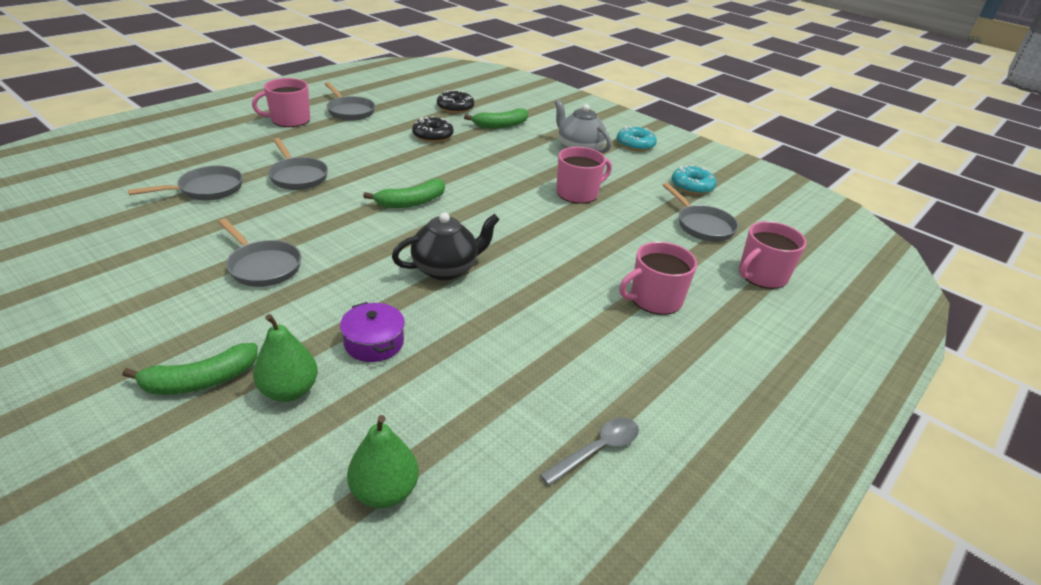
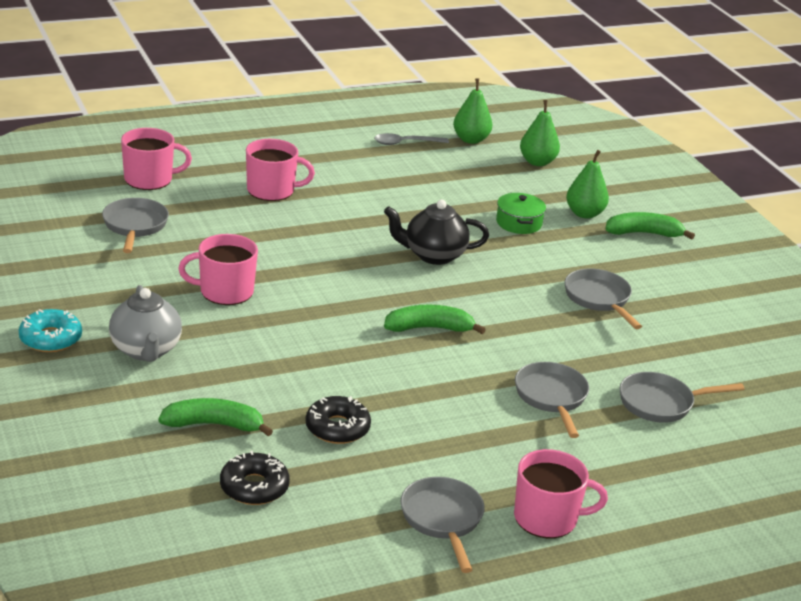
camera: 155 degrees left, 5 degrees down
purple pot [340,302,405,362] -> green pot [496,193,546,234]
turquoise donut [672,165,717,195] -> none
none -> green pear [453,78,492,144]

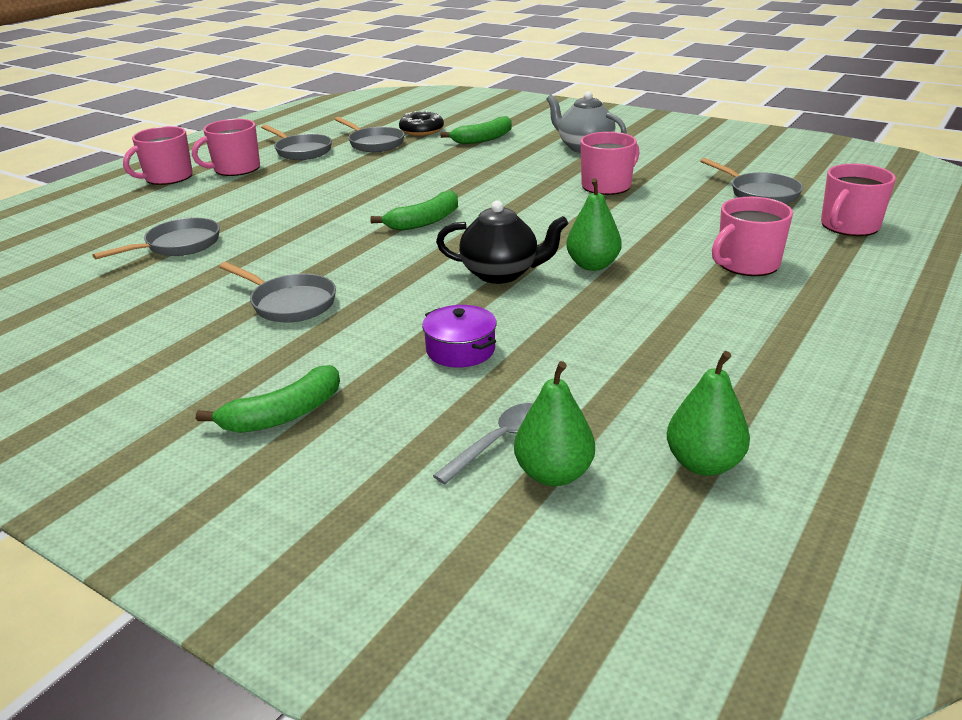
camera: 150 degrees right, 0 degrees up
turquoise donut [19,309,82,352] -> none
black donut [305,396,371,444] -> none
grey spoon [374,133,449,145] -> grey spoon moved to [433,403,533,484]
black teapot [384,200,489,265] -> black teapot turned 45 degrees clockwise [436,200,568,284]
green pot [496,193,546,234] -> purple pot [422,305,497,368]
grey pan [515,362,589,438] -> grey pan moved to [335,117,405,152]
green pear [566,150,609,219] -> green pear moved to [566,178,622,271]
none -> pink mug [123,126,193,185]

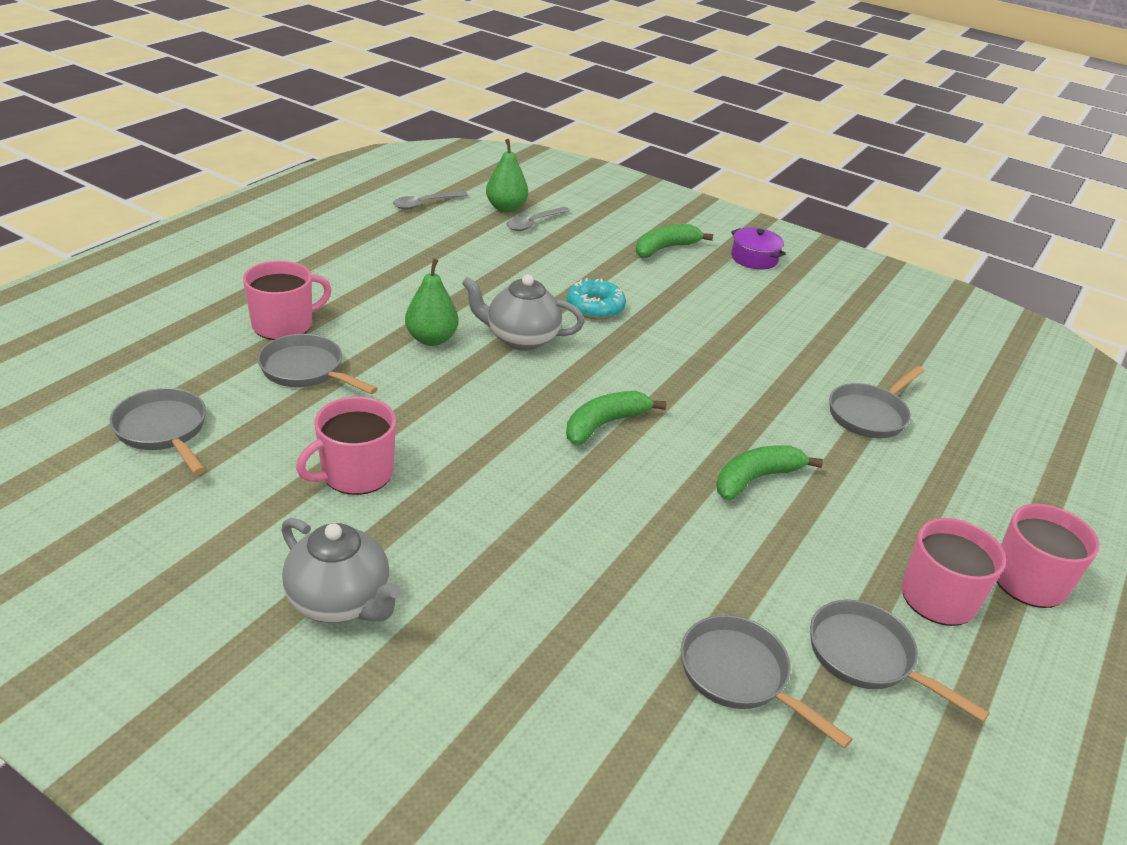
camera: 175 degrees right, 5 degrees up
grey pan [219,262,336,323] -> grey pan moved to [258,334,378,394]
black donut [399,111,444,136] -> none
purple pot [422,305,497,368] -> purple pot moved to [731,227,786,270]
black teapot [436,200,568,284] -> grey teapot [462,274,584,351]
green banana [440,116,512,144] -> green banana moved to [716,445,823,500]
green pear [667,351,750,476] -> grey spoon [393,191,468,210]
pink mug [821,164,896,236] -> none
none -> turquoise donut [567,278,626,320]

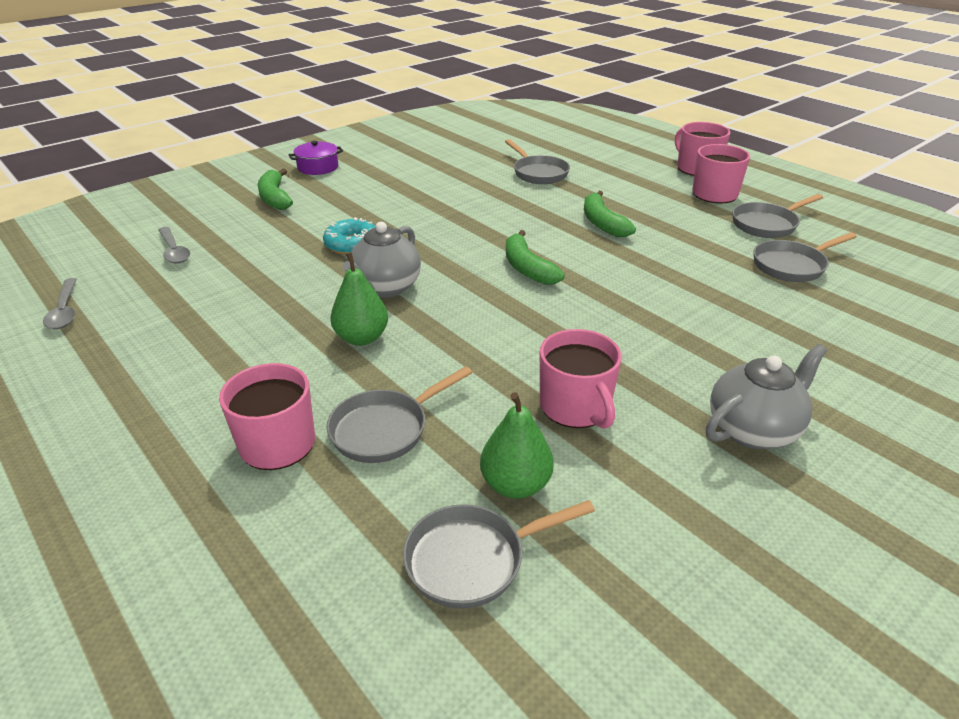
camera: 70 degrees left, 0 degrees up
green pear [486,139,528,212] -> green pear moved to [480,392,554,499]

